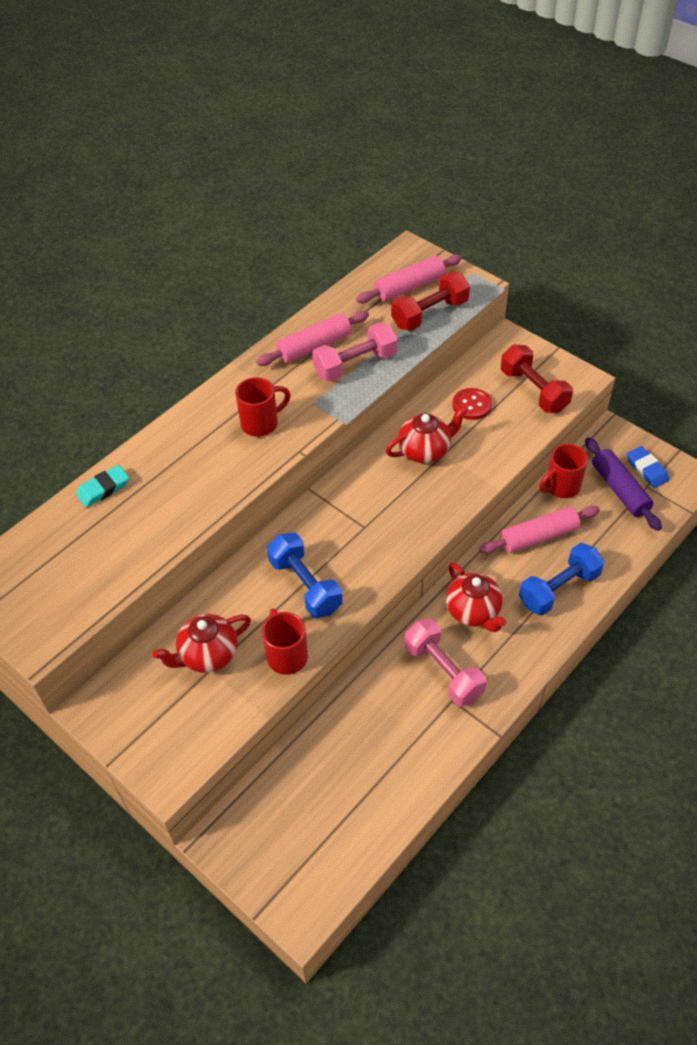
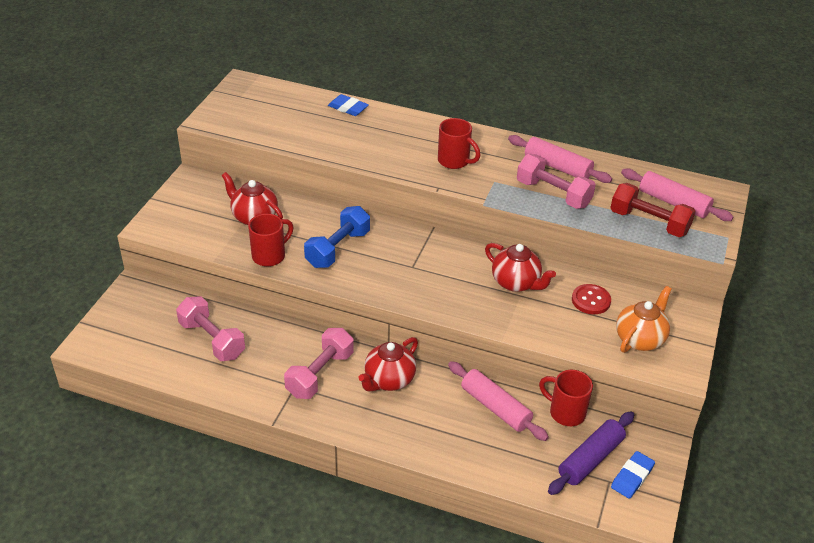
camera: 65 degrees right, 10 degrees down
turquoise eraser [76,465,129,507] -> blue eraser [328,94,369,116]
red dumbbell [501,345,573,413] -> orange teapot [616,286,672,353]
blue dumbbell [519,543,604,616] -> none
none -> pink dumbbell [176,296,245,361]

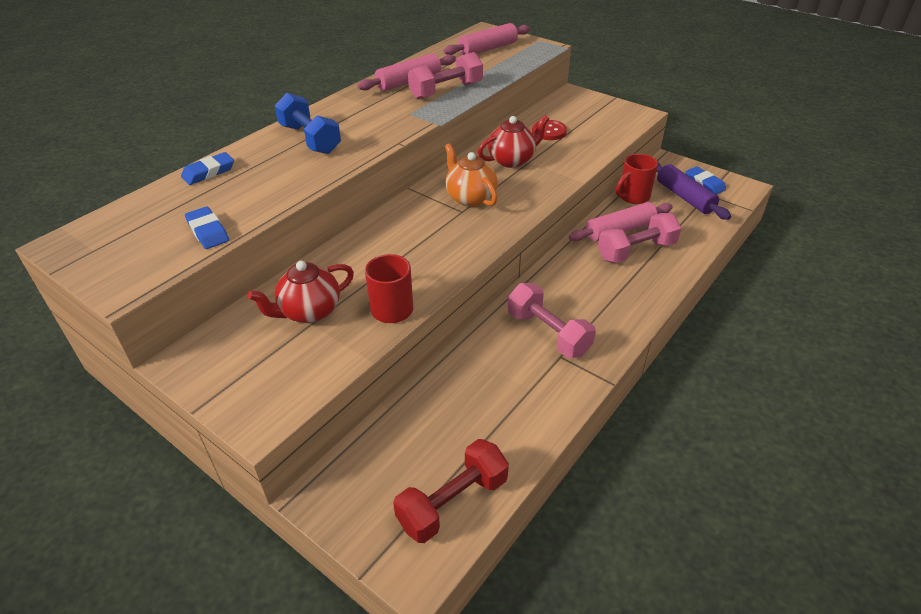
camera: 70 degrees left, 0 degrees up
pink dumbbell [176,296,245,361] -> pink dumbbell moved to [598,213,681,263]
blue dumbbell [304,206,370,268] -> blue dumbbell moved to [274,93,341,154]
red teapot [358,337,418,391] -> none
red mug [438,118,480,169] -> none
red dumbbell [610,183,696,237] -> red dumbbell moved to [393,439,509,543]
orange teapot [616,286,672,353] -> orange teapot moved to [445,143,498,207]
none -> blue eraser [185,207,229,249]

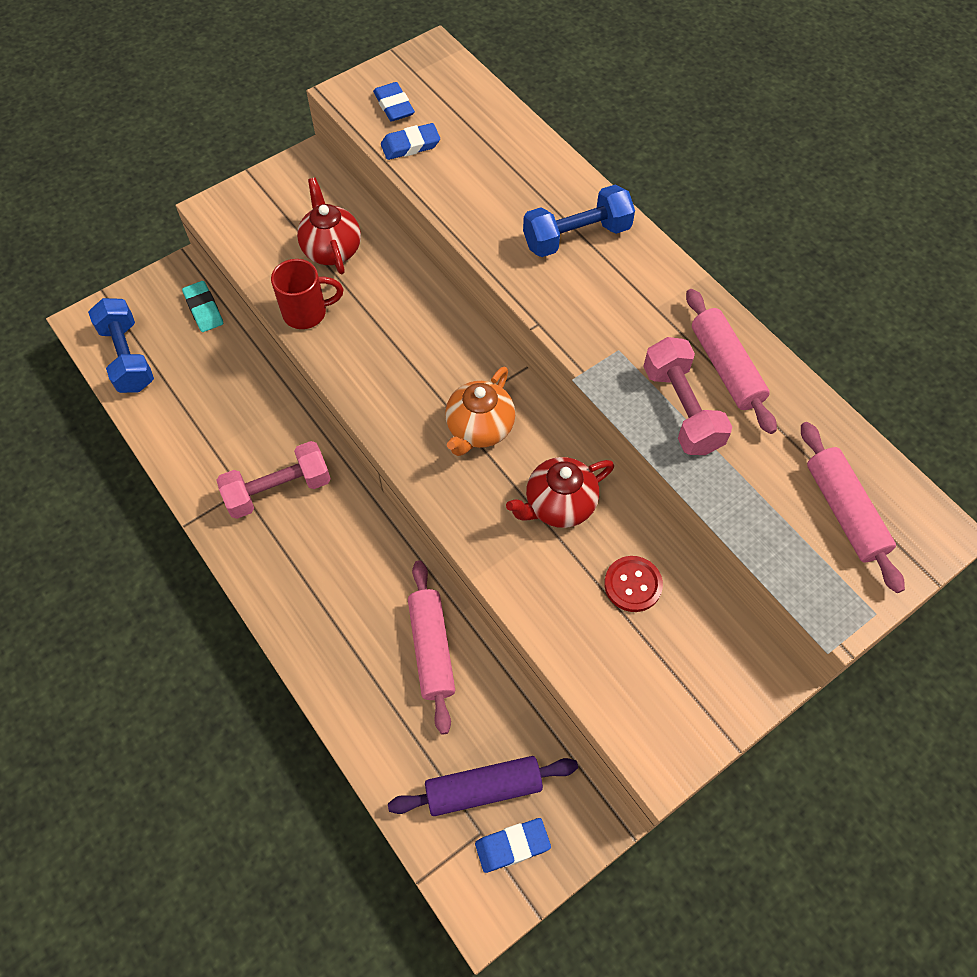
camera: 105 degrees right, 20 degrees up
blue eraser [181,152,234,185] -> blue eraser moved to [373,82,415,122]
red dumbbell [393,439,509,543] -> blue dumbbell [88,298,154,393]
orange teapot [445,143,498,207] -> orange teapot turned 135 degrees clockwise [445,366,515,456]
red teapot [478,115,549,168] -> red teapot turned 75 degrees clockwise [506,457,614,528]
pink dumbbell [598,213,681,263] -> none
red mug [616,154,658,204] -> none
none -> turquoise eraser [182,281,223,332]

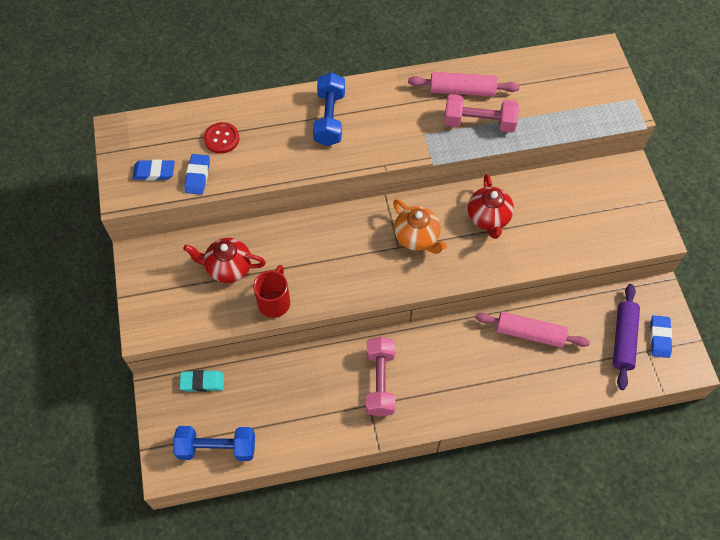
camera: 65 degrees left, 0 degrees up
red button [604,556,663,612] -> red button moved to [204,122,239,154]
pink rolling pin [801,422,905,593] -> none

